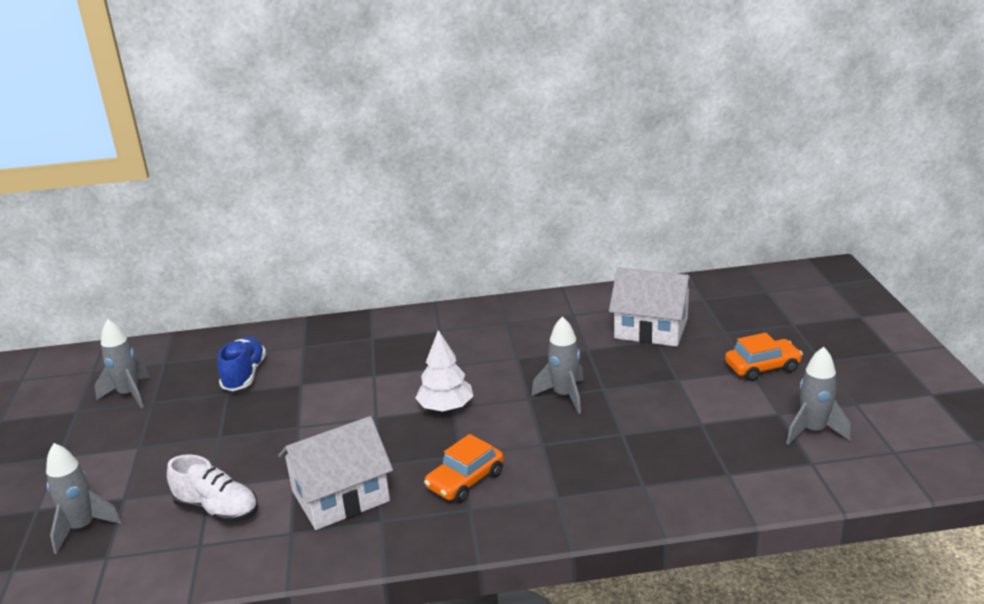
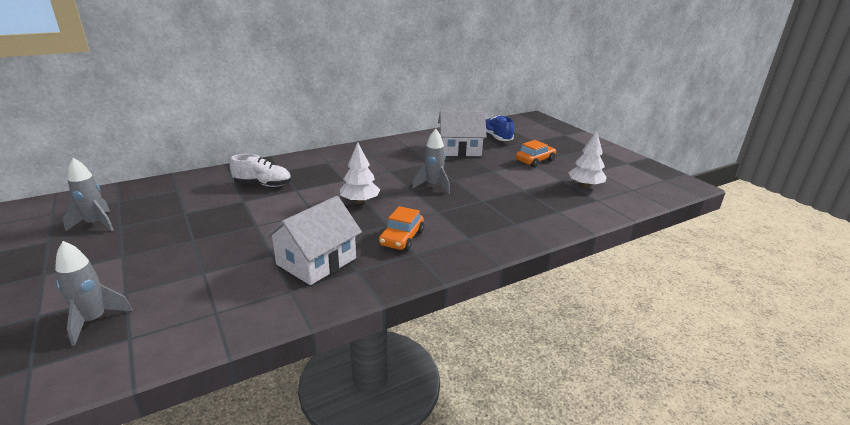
camera: 25 degrees left, 0 degrees up
white shoe [167,454,258,523] -> white shoe moved to [230,154,291,187]
blue shoe [218,337,266,391] -> blue shoe moved to [486,116,514,141]
grey rocket [786,347,851,445] -> white tree [569,131,607,188]

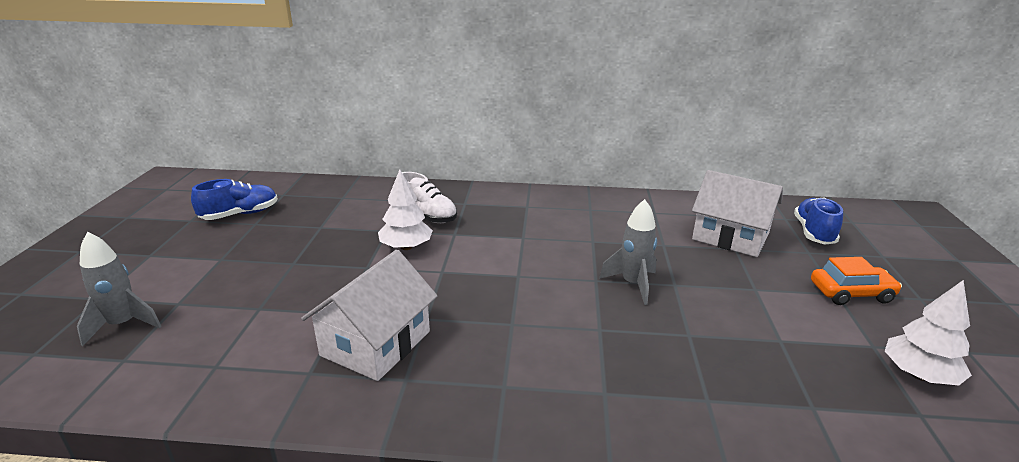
camera: 35 degrees right, 0 degrees up
grey rocket [63,158,114,232] -> blue shoe [191,179,278,220]
white house [265,196,362,285] -> white house turned 45 degrees counterclockwise [301,250,438,381]
white tree [340,142,380,203] -> white tree moved to [378,169,433,250]
orange car [379,206,424,251] -> none

